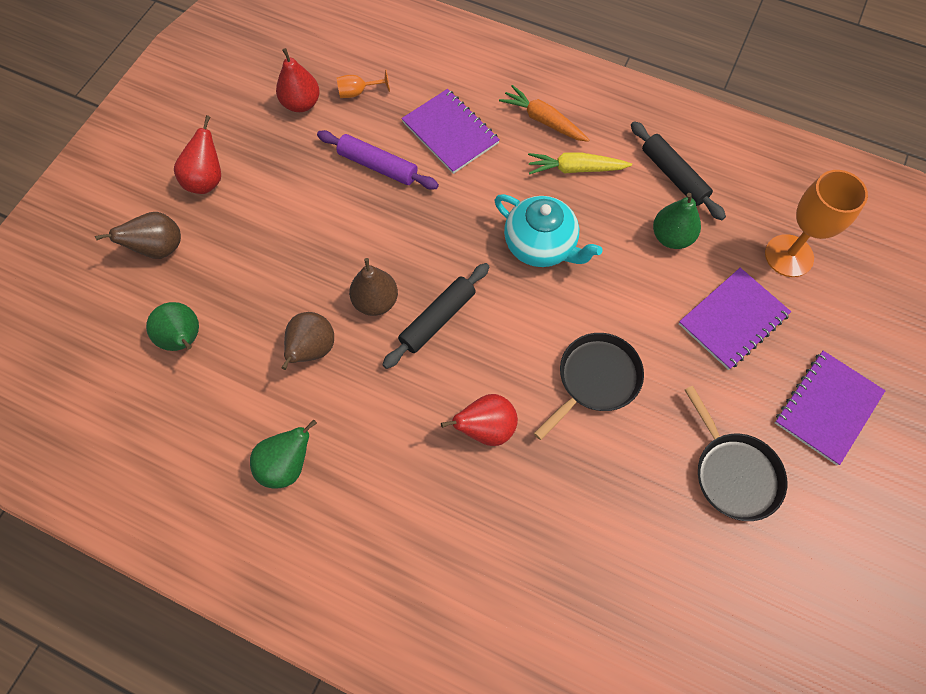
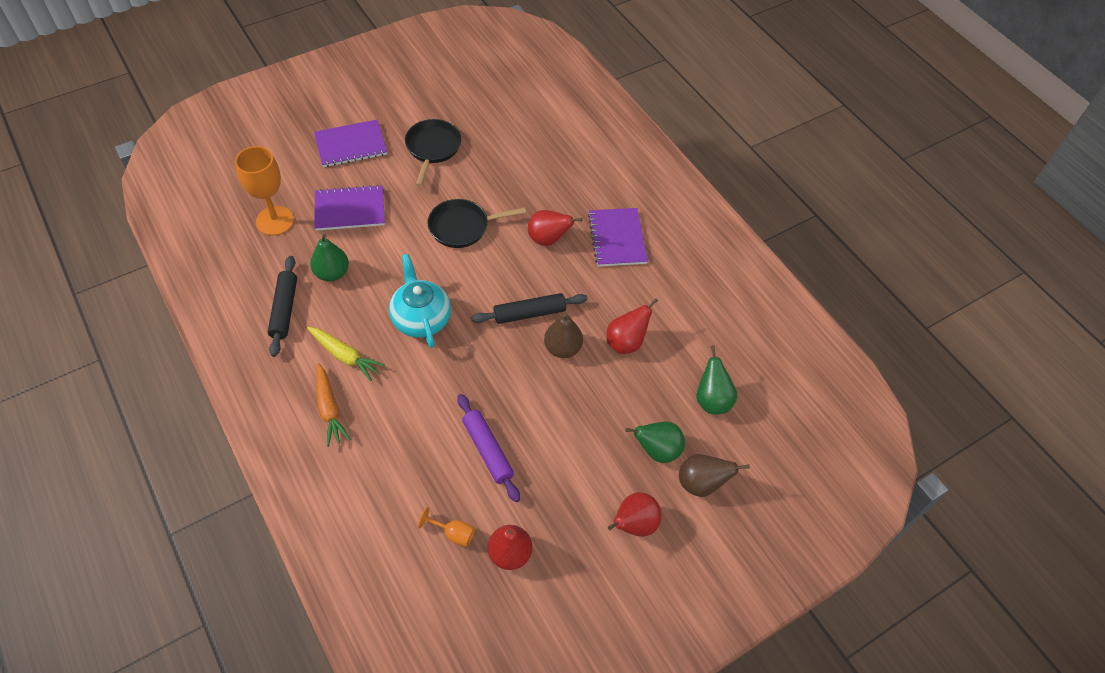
camera: 150 degrees left, 10 degrees down
green pear [250,419,317,489] -> green pear moved to [625,422,685,463]
brown pear [281,312,334,370] -> red pear [606,298,658,354]
purple notebook [401,89,500,174] -> purple notebook moved to [588,208,648,266]

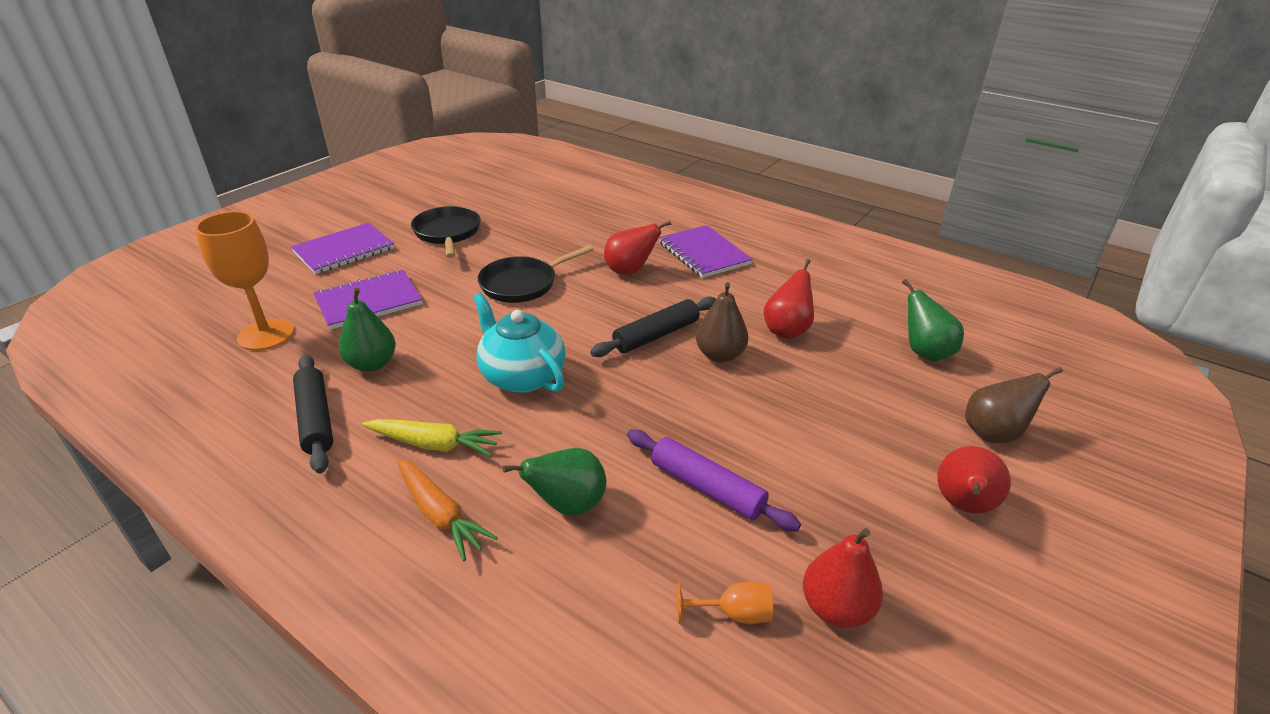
camera: 20 degrees left, 20 degrees down
green pear [625,422,685,463] -> green pear moved to [503,448,606,516]

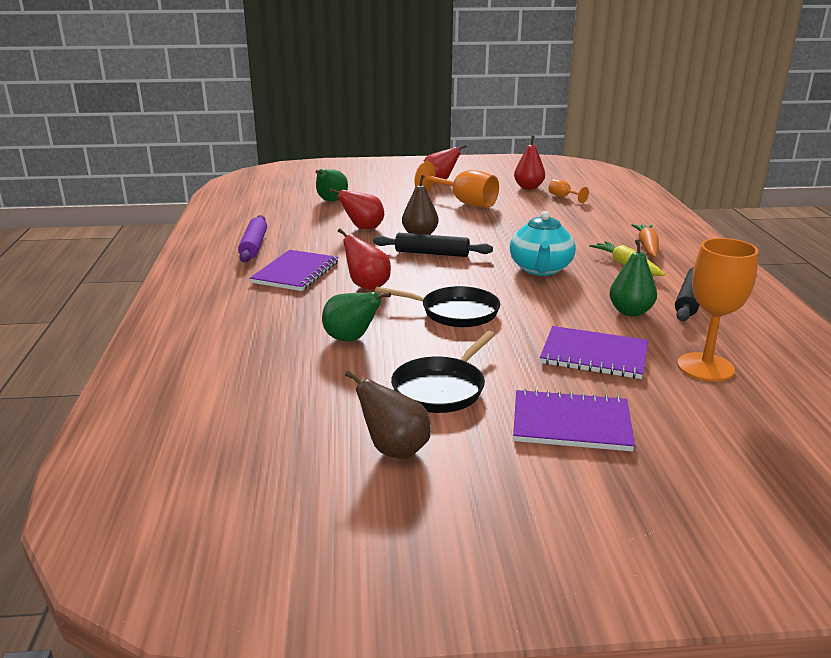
camera: 130 degrees left, 10 degrees down
green pear [503,448,606,516] -> green pear moved to [322,292,391,342]
purple rolling pin [627,429,801,532] -> purple rolling pin moved to [238,215,267,262]
brown pear [965,367,1063,443] -> brown pear moved to [345,370,431,459]
none -> orange goblet [415,161,499,208]

